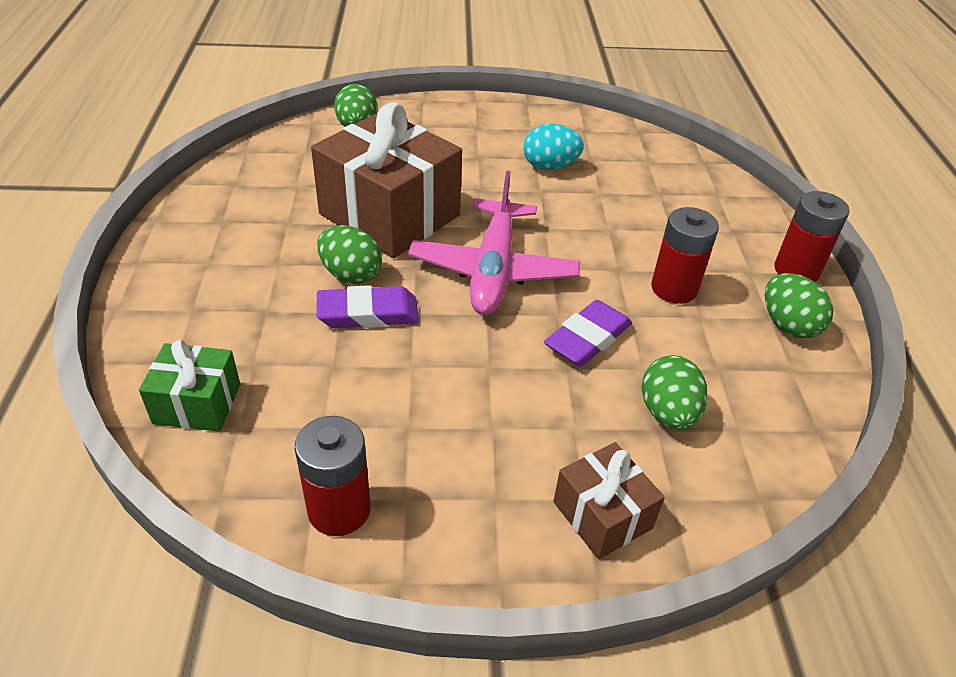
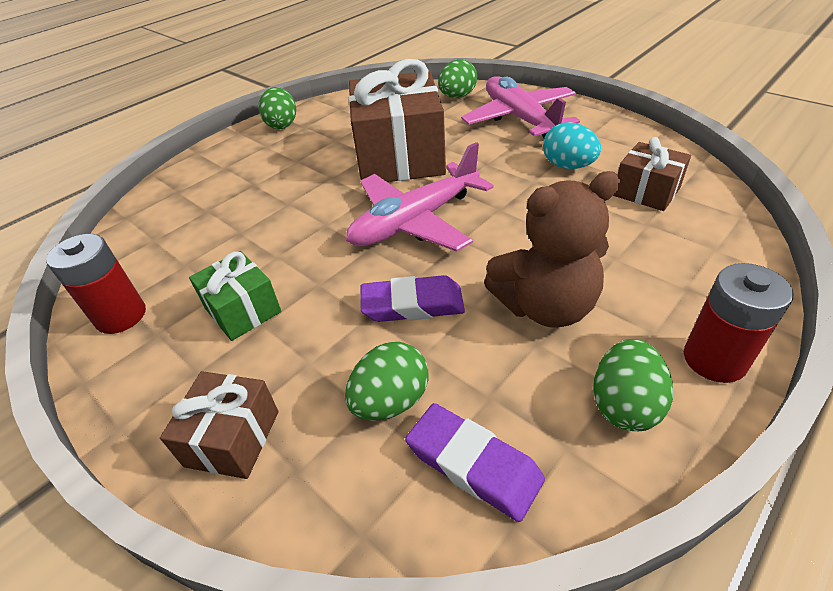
camera: 50 degrees right, 0 degrees up
green gift [139,340,240,431] -> green gift moved to [189,251,281,341]
purple eraser [316,285,419,328] -> purple eraser moved to [405,403,545,522]
green egg [317,225,382,284] -> green egg moved to [259,87,296,129]
red battery [651,207,719,304] -> brown teddy bear [484,171,620,328]
none -> pink plane [461,76,580,138]
none -> brown gift [613,137,691,211]

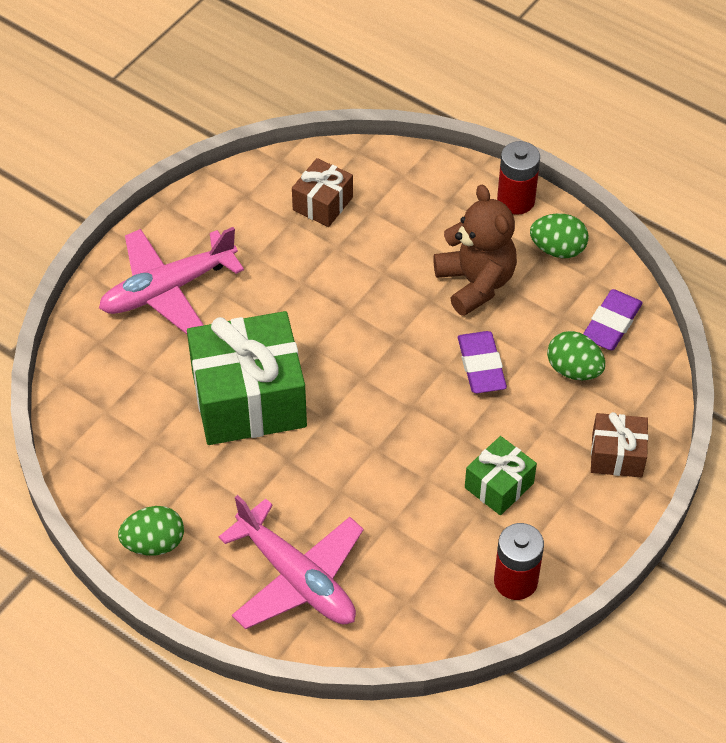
camera: 100 degrees left, 10 degrees up
pink plane [346,142,494,252] -> pink plane moved to [219,495,364,629]
brown gift [348,59,446,182] -> green gift [187,311,307,445]
green egg [438,59,477,98] -> none
turquoise egg [543,122,601,169] -> none

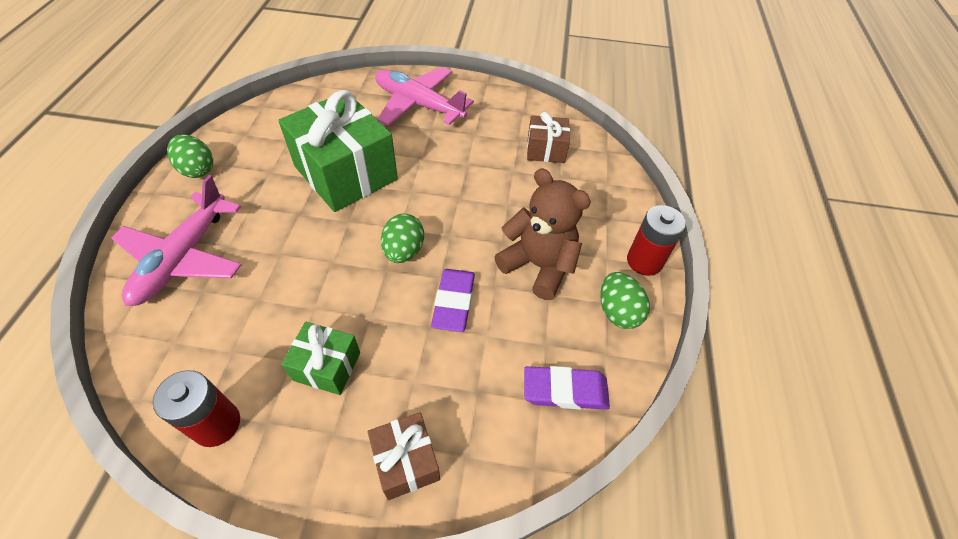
camera: 60 degrees right, 0 degrees up
brown teddy bear [433,185,517,316] -> brown teddy bear turned 90 degrees counterclockwise [494,168,591,300]
purple eraser [458,331,507,393] -> purple eraser turned 45 degrees counterclockwise [431,269,475,332]
green egg [547,331,605,380] -> green egg moved to [381,214,424,263]

